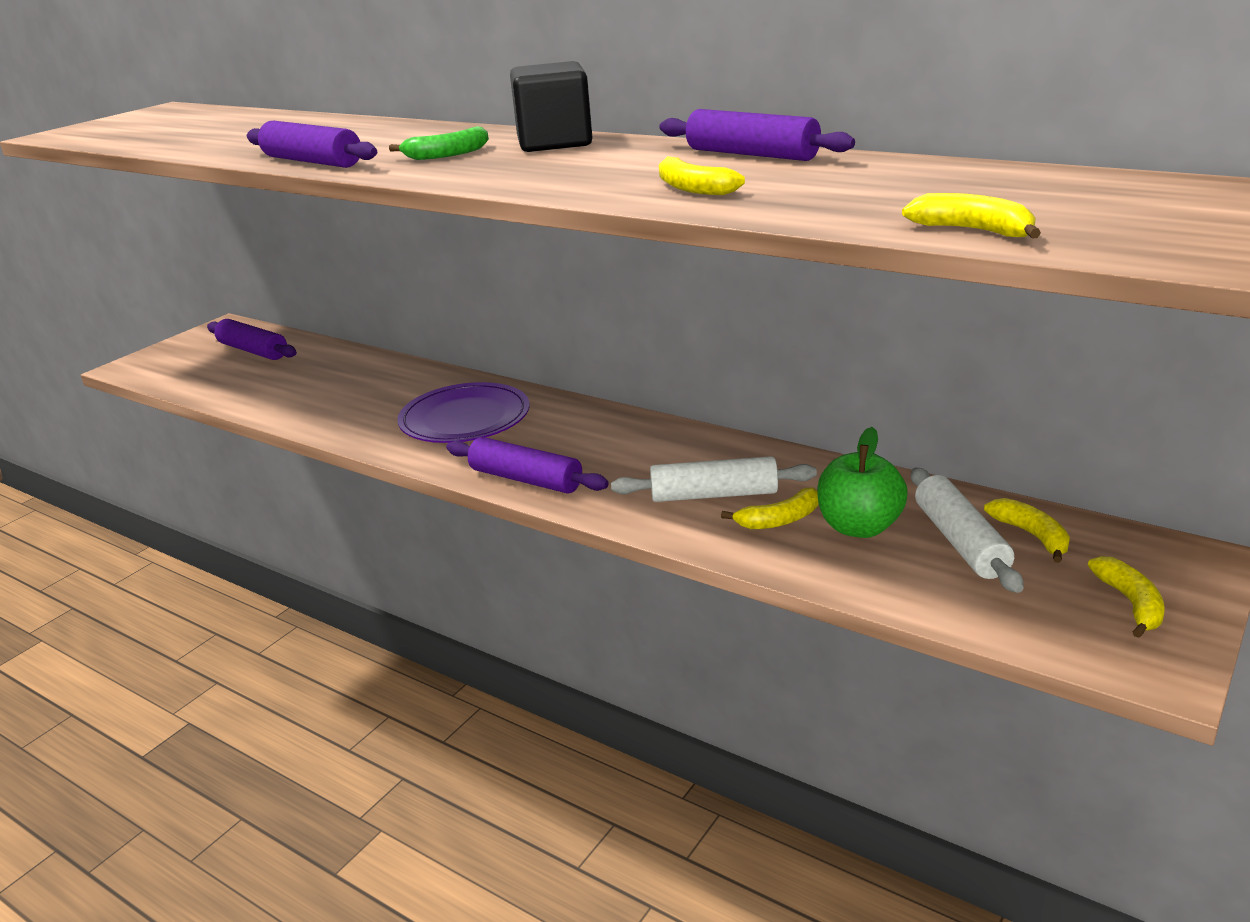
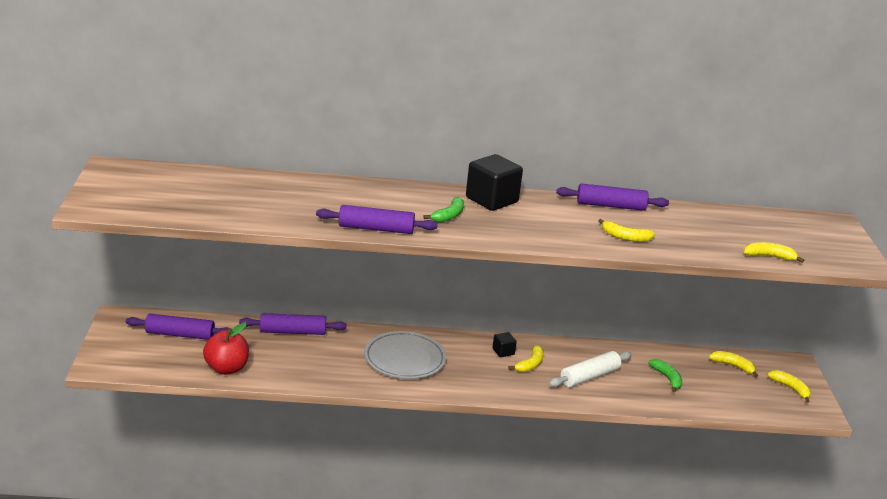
camera: 40 degrees left, 0 degrees up
purple plate [397,382,530,443] -> grey plate [364,331,447,379]
purple rolling pin [446,437,609,494] -> purple rolling pin moved to [239,313,347,335]
yellow banana [721,487,819,529] -> yellow banana moved to [508,345,544,372]
green apple [817,427,908,538] -> green banana [648,359,682,393]
white rolling pin [911,468,1024,593] -> none
none -> red apple [203,322,249,375]
none -> black cube [492,332,517,357]

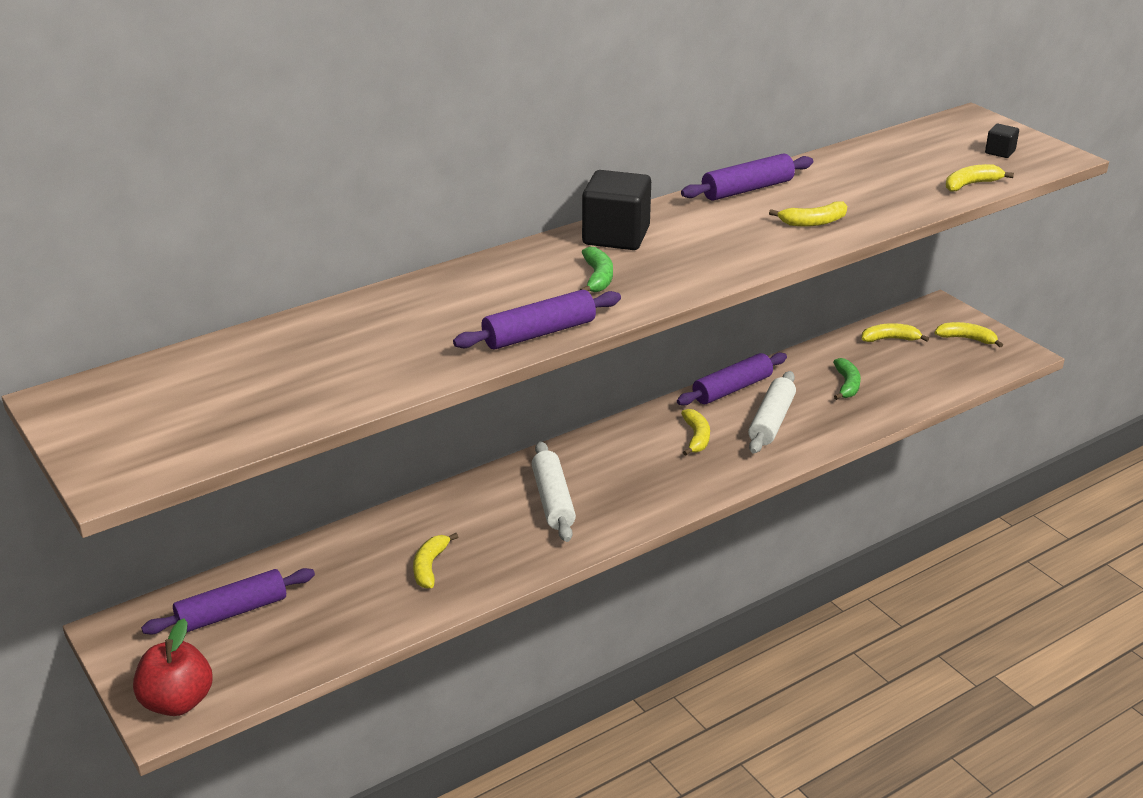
camera: 30 degrees left, 5 degrees up
red apple [203,322,249,375] -> red apple moved to [133,619,213,716]
purple rolling pin [239,313,347,335] -> purple rolling pin moved to [677,352,787,406]
grey plate [364,331,447,379] -> white rolling pin [532,441,576,542]
black cube [492,332,517,357] -> black cube moved to [985,124,1019,158]
green banana [648,359,682,393] -> green banana turned 60 degrees clockwise [833,358,861,400]
none -> yellow banana [413,533,458,589]

